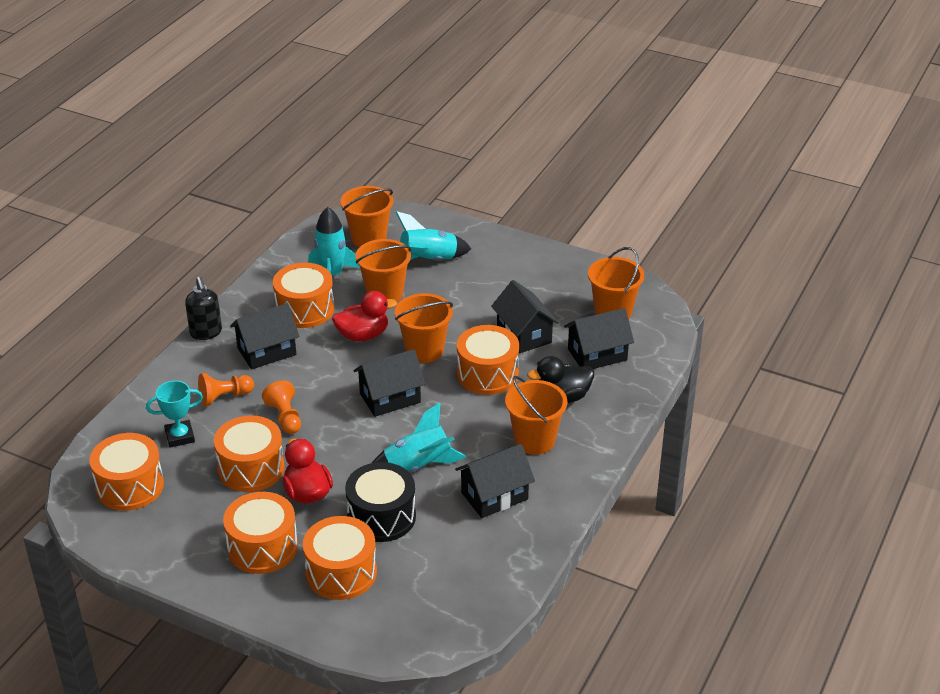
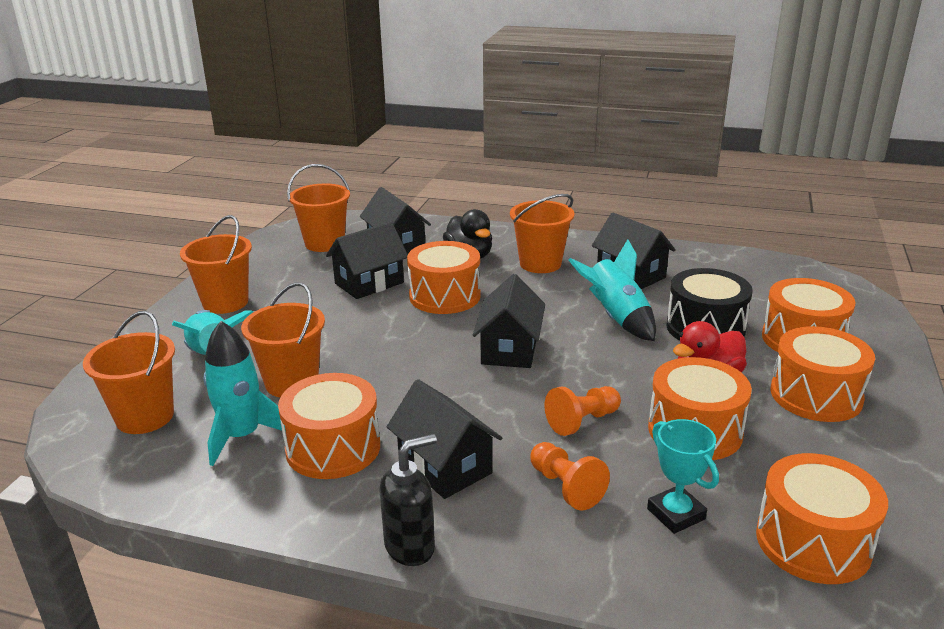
camera: 100 degrees left, 10 degrees down
red duck [332,291,397,341] -> none
black house [354,349,425,417] -> black house turned 45 degrees clockwise [473,274,545,368]
orange bucket [395,293,453,363] -> orange bucket moved to [180,215,252,314]

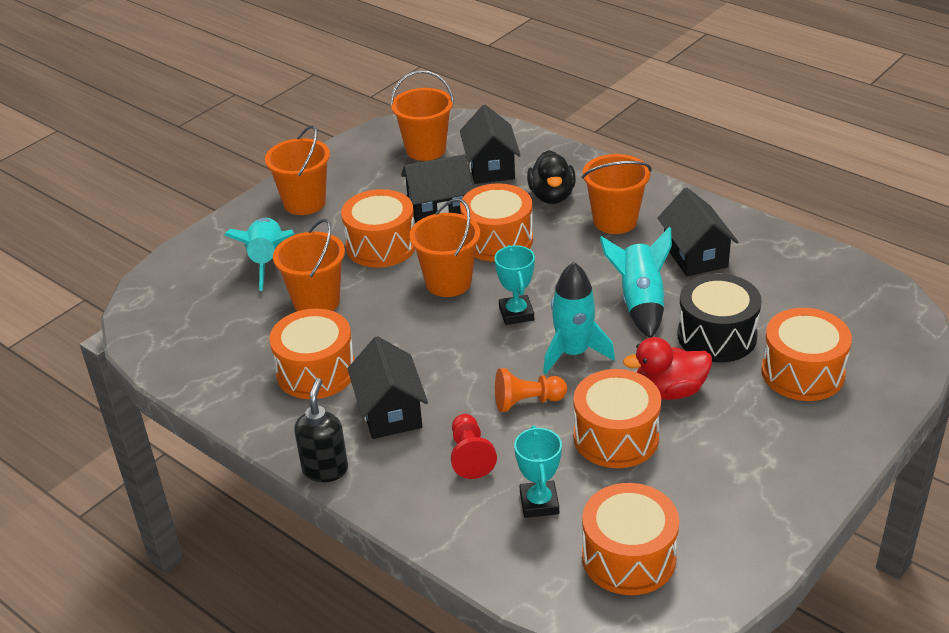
camera: 25 degrees right, 10 degrees up
orange bucket [83,311,175,434] -> orange bucket moved to [409,198,480,297]
turquoise rocket [203,321,286,466] -> turquoise rocket moved to [543,262,615,374]
black soap dispenser [380,434,437,566] -> black soap dispenser turned 75 degrees counterclockwise [294,378,348,482]
black house [473,274,545,368] -> turquoise trophy [495,245,535,325]
orange pawn [530,442,610,510] -> red pawn [451,414,497,479]
orange drum [770,326,875,422] -> orange drum moved to [341,189,415,268]

